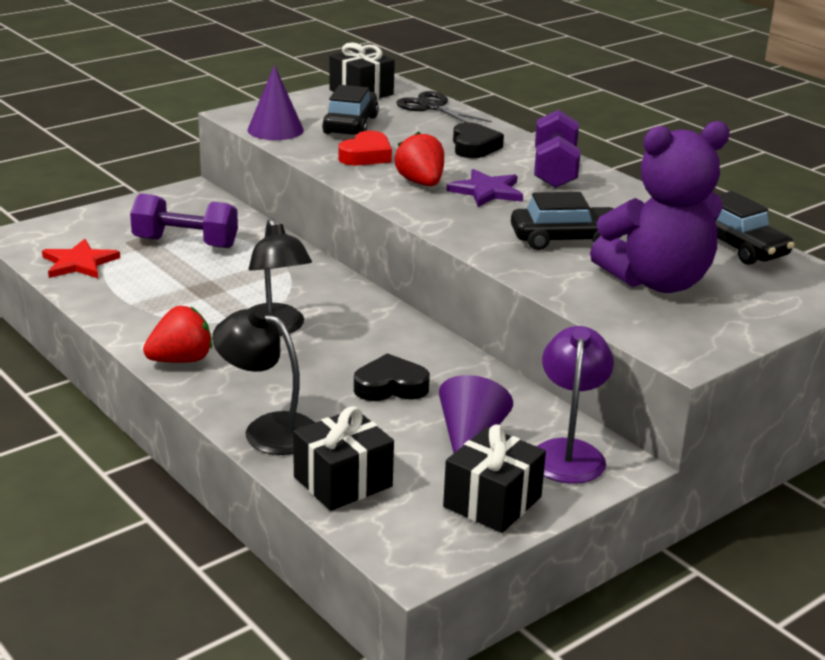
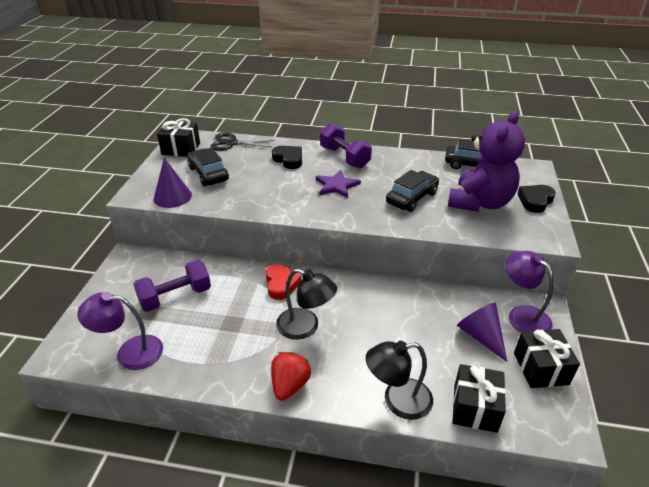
camera: 40 degrees left, 10 degrees up
red star [42,239,120,278] -> purple lamp [77,292,163,370]
red heart [338,131,392,165] -> red heart moved to [266,264,301,300]
black heart [354,353,430,401] -> black heart moved to [518,185,556,213]
red strawberry [395,132,444,186] -> none

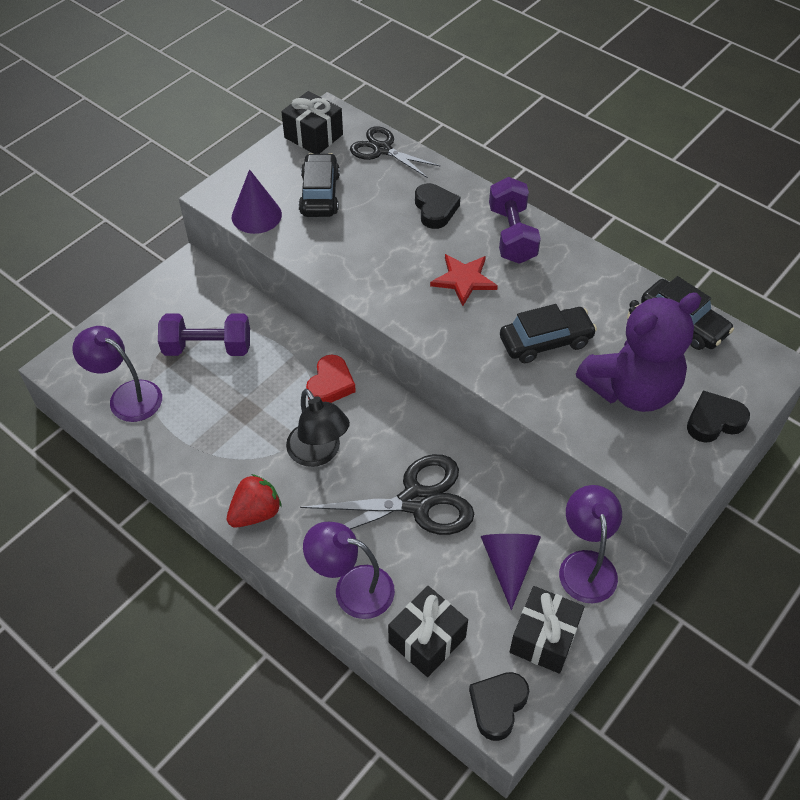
camera: 30 degrees right, 15 degrees up
purple star [316,170,361,198] -> red star [430,254,498,306]
black lamp [366,341,433,420] -> purple lamp [303,522,395,619]
none -> black scissors [300,454,474,535]
none -> black heart [469,672,529,741]

